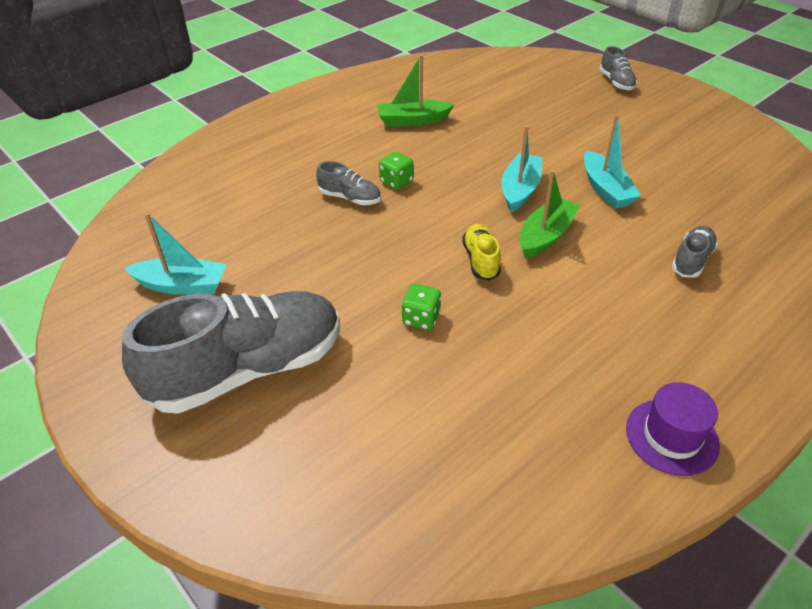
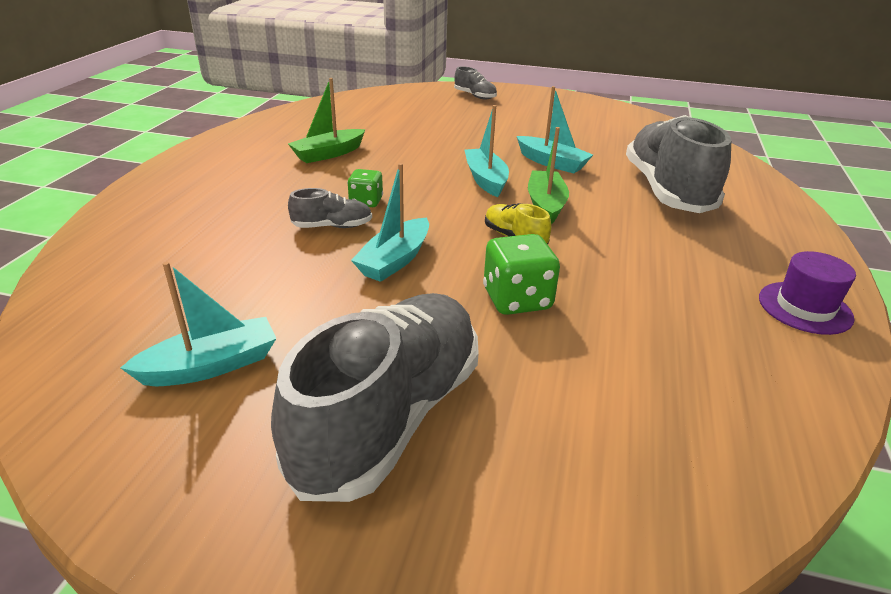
camera: 35 degrees left, 10 degrees down
green dice [402,284,441,330] -> green dice [483,234,560,315], size x1.60
grey shoe [672,226,718,278] -> grey shoe [626,115,731,213], size x2.30
none -> turquoise boat [351,163,429,282]

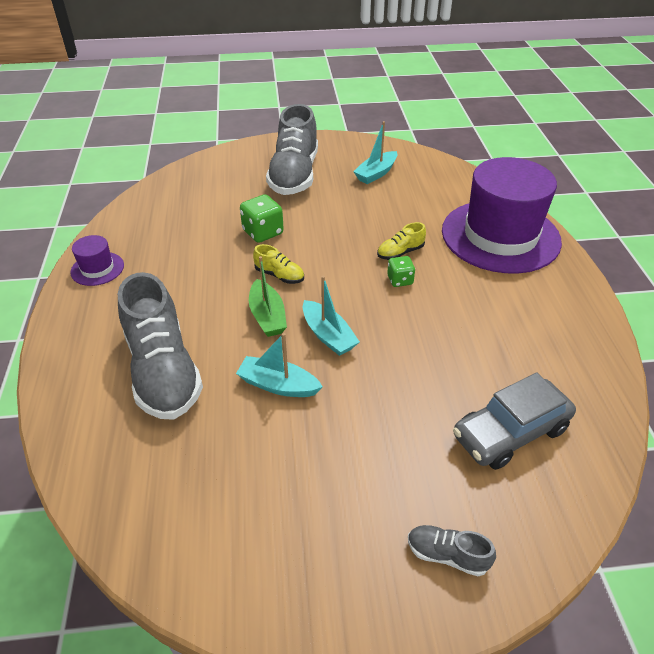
camera: 160 degrees right, 10 degrees up
green boat [288,78,366,163] -> none
grey shoe [288,188,372,228] -> yellow shoe [377,222,426,260]
turquoise boat [351,163,429,282] -> none
none -> purple hat [442,157,562,274]
none -> grey car [453,372,576,470]

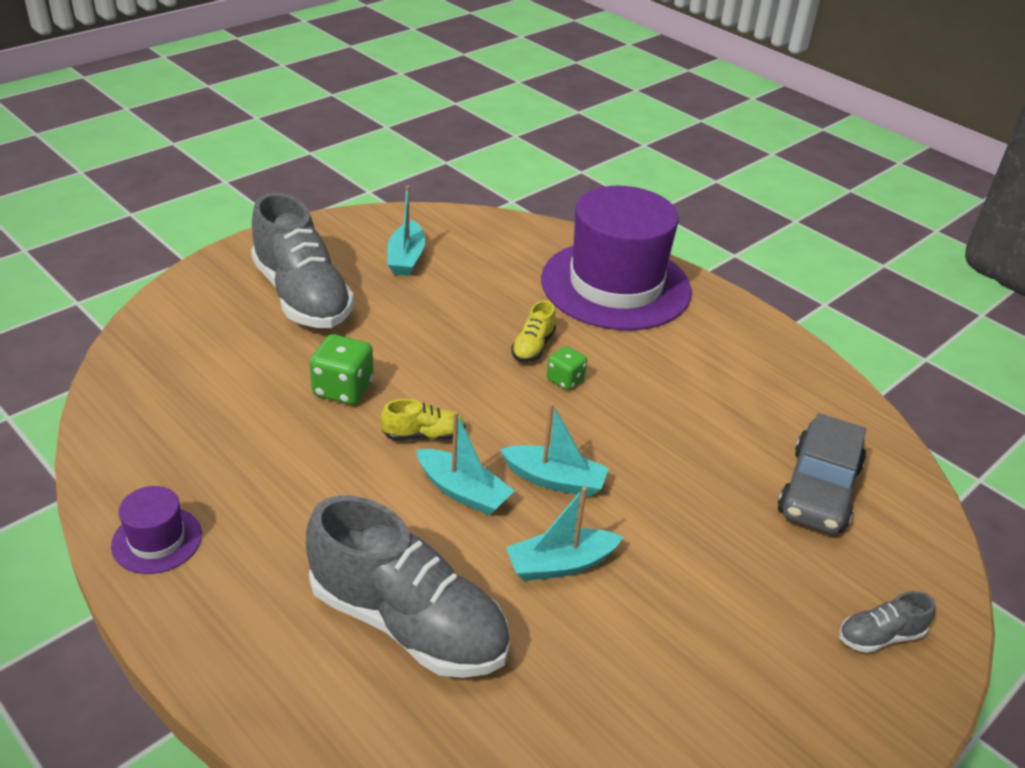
camera: 40 degrees left, 5 degrees down
green boat [249,256,287,337] -> turquoise boat [416,411,515,515]

